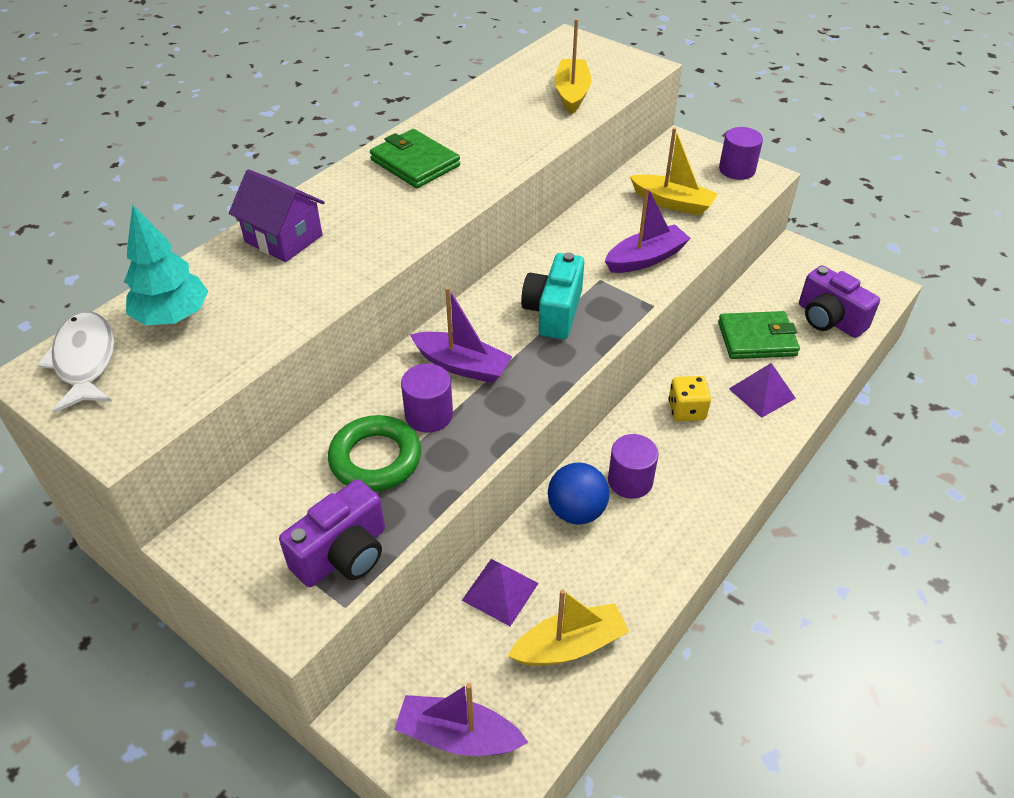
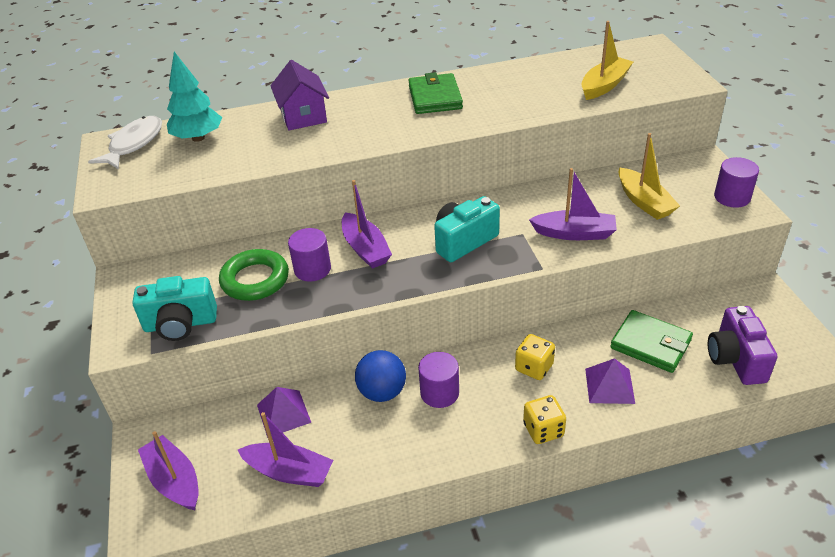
camera: 40 degrees right, 5 degrees down
purple camera [279,479,385,587] -> turquoise camera [132,276,217,341]
yellow boat [508,589,629,666] -> purple boat [238,412,333,487]
none -> yellow dice [523,395,566,444]

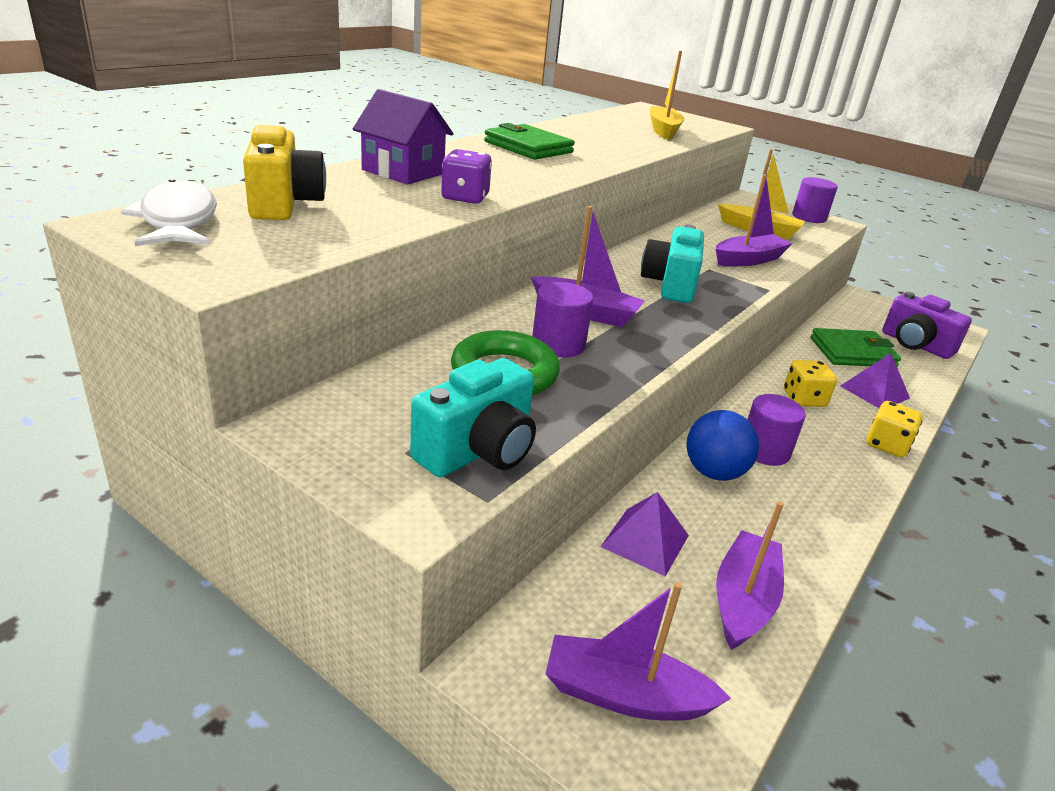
camera: 45 degrees left, 10 degrees down
turquoise tree [167,52,222,142] -> yellow camera [243,125,326,220]
purple boat [238,412,333,487] -> purple boat turned 45 degrees counterclockwise [716,501,784,650]
none -> purple dice [441,149,492,204]

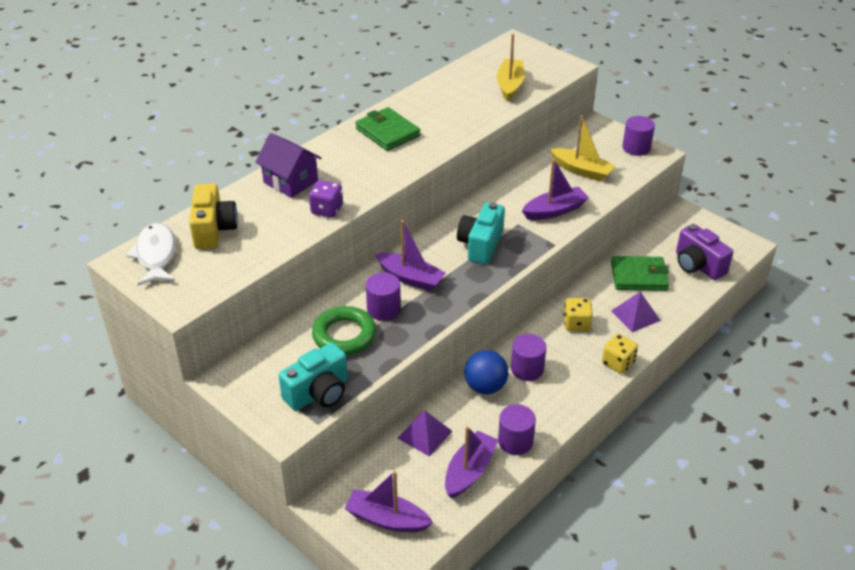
camera: 10 degrees right, 10 degrees up
none -> purple cylinder [498,404,536,455]

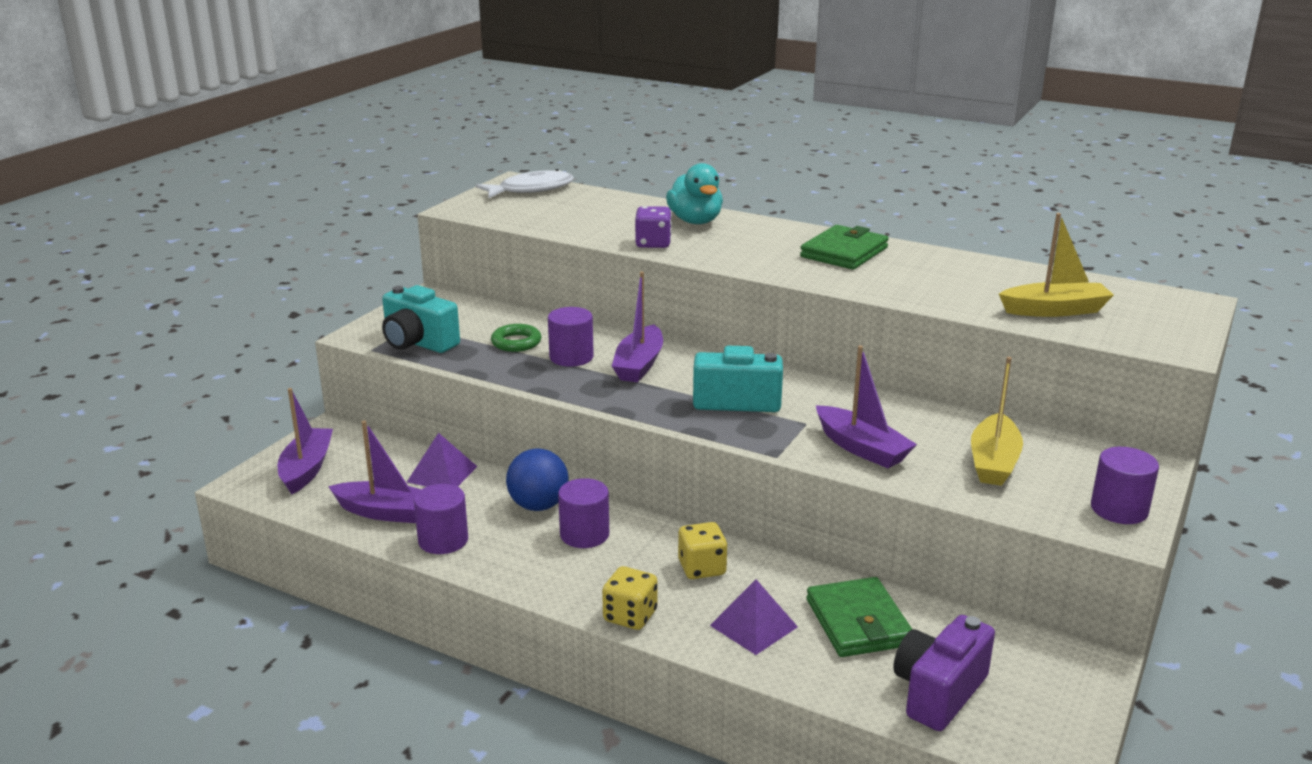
camera: 75 degrees right, 15 degrees down
yellow camera [189,183,238,249] -> none
purple house [255,133,321,198] -> turquoise duck [666,163,723,224]
green ring [312,306,376,355] -> green ring [491,324,541,352], size x0.63

